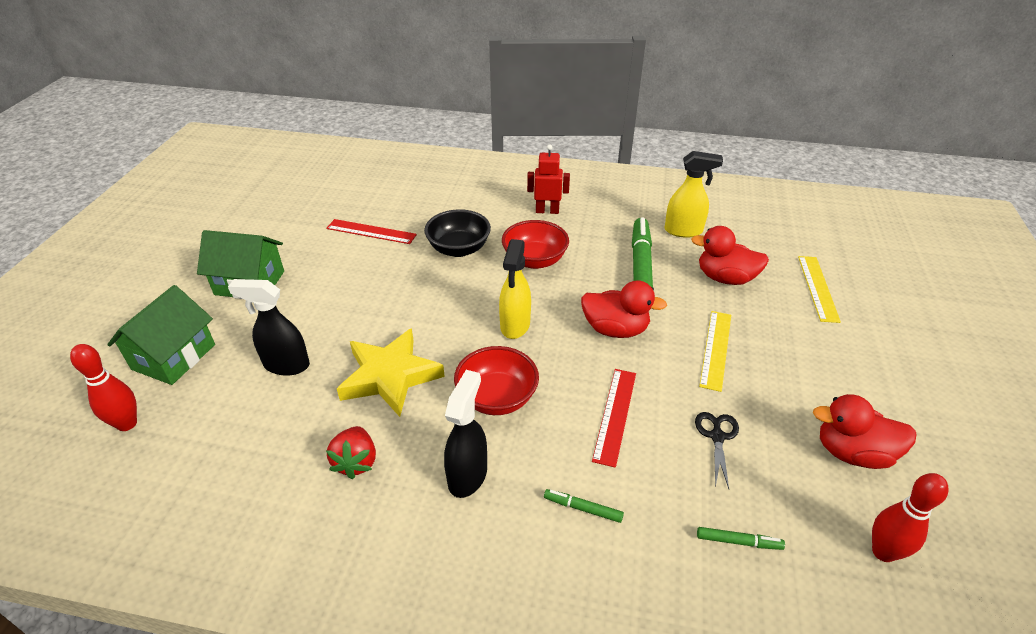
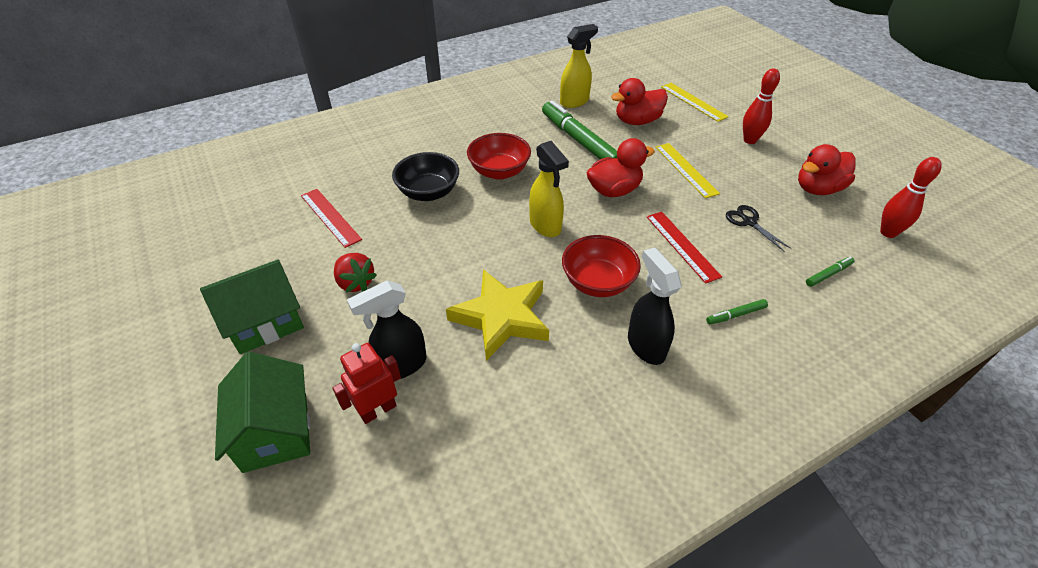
camera: 40 degrees left, 5 degrees up
red bowling pin [70,344,137,431] -> red bowling pin moved to [743,68,780,144]
red ruler [326,219,417,244] -> red ruler turned 75 degrees clockwise [301,189,362,248]
red strawberry [326,426,376,479] -> red strawberry moved to [334,253,377,292]
red robot [527,144,570,214] -> red robot moved to [332,343,401,424]

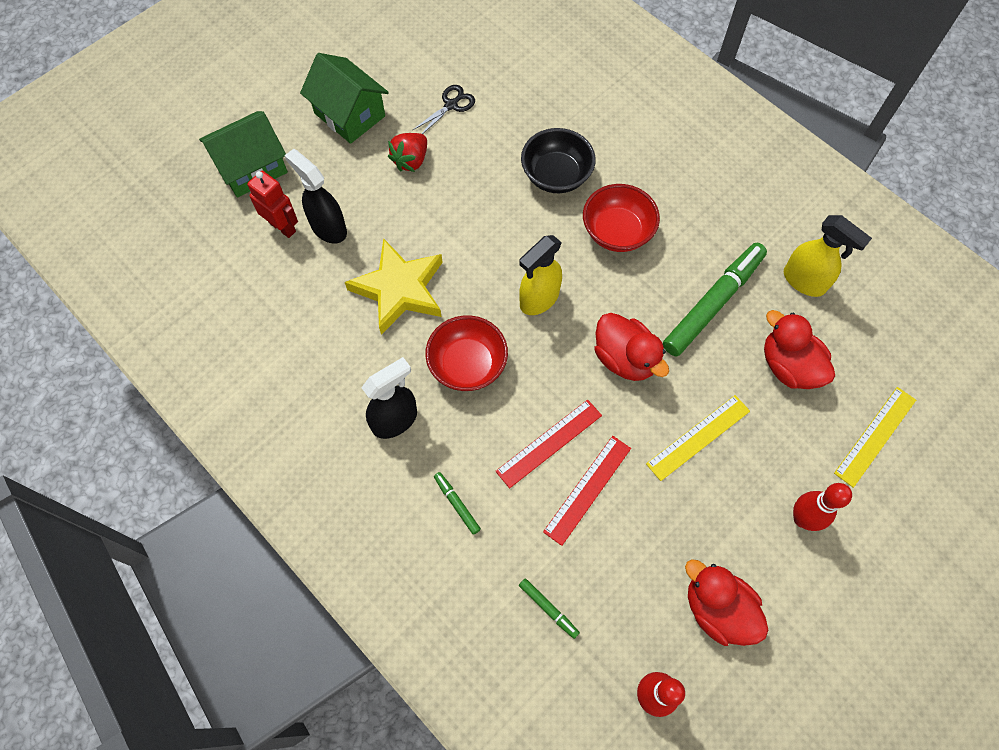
camera: 75 degrees right, 20 degrees up
red ruler [301,189,362,248] -> red ruler moved to [543,436,631,546]
black scissors [726,205,792,252] -> black scissors moved to [413,85,475,134]

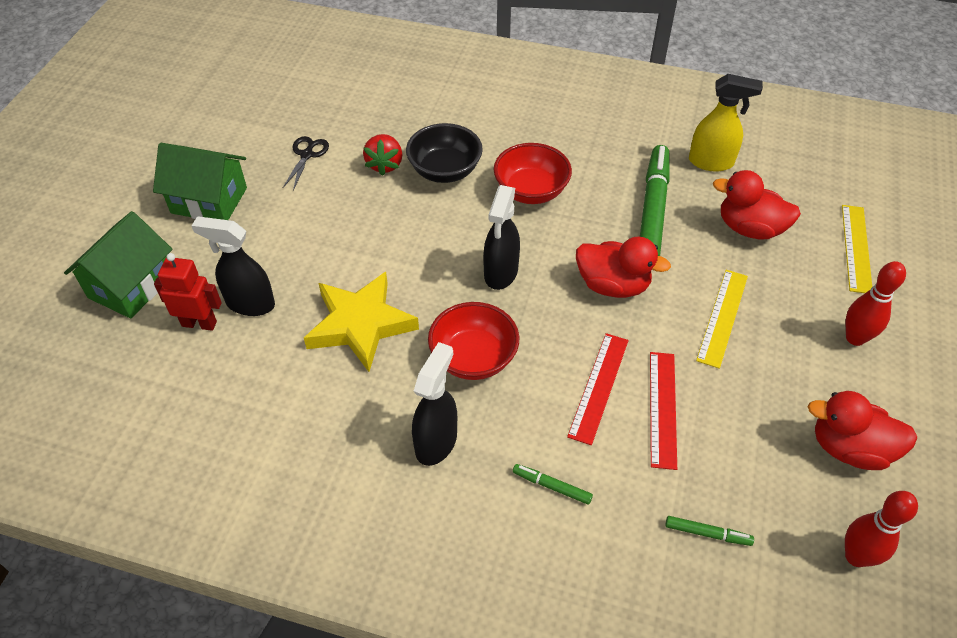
camera: 30 degrees left, 15 degrees down
red strawberry [388,133,427,172] -> red strawberry moved to [363,134,402,176]
yellow spray bottle [519,235,562,315] -> black spray bottle [483,185,520,290]

